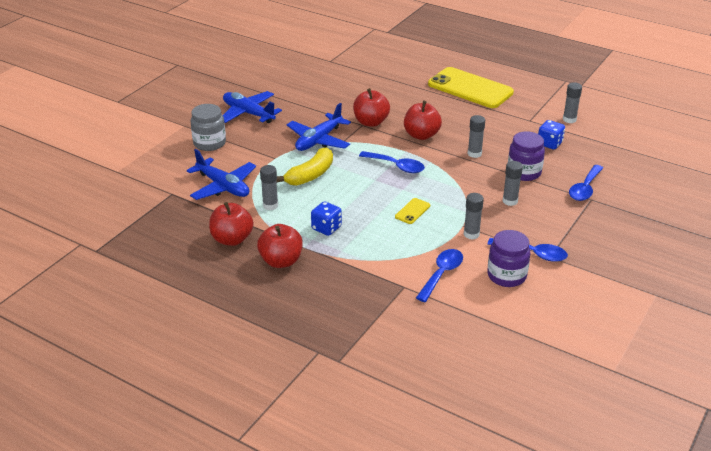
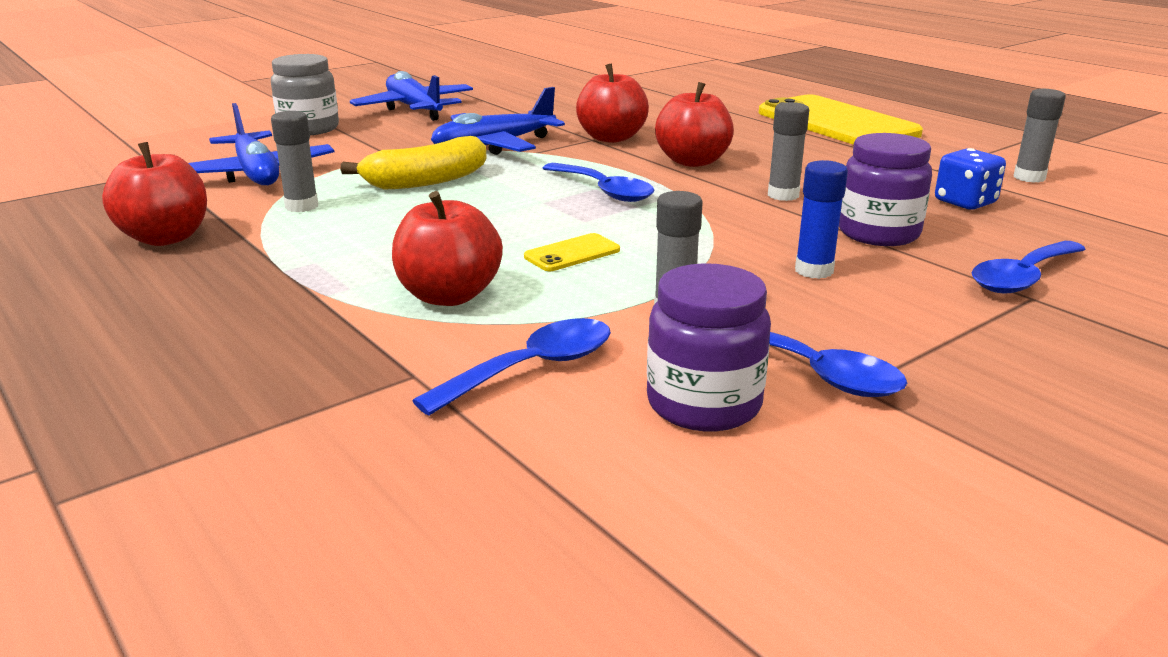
camera: 20 degrees right, 10 degrees down
red apple [257,224,303,268] -> red apple moved to [392,191,503,306]
blue dice [311,201,342,236] -> none
grey glue stick [503,161,523,206] -> blue glue stick [795,160,848,279]

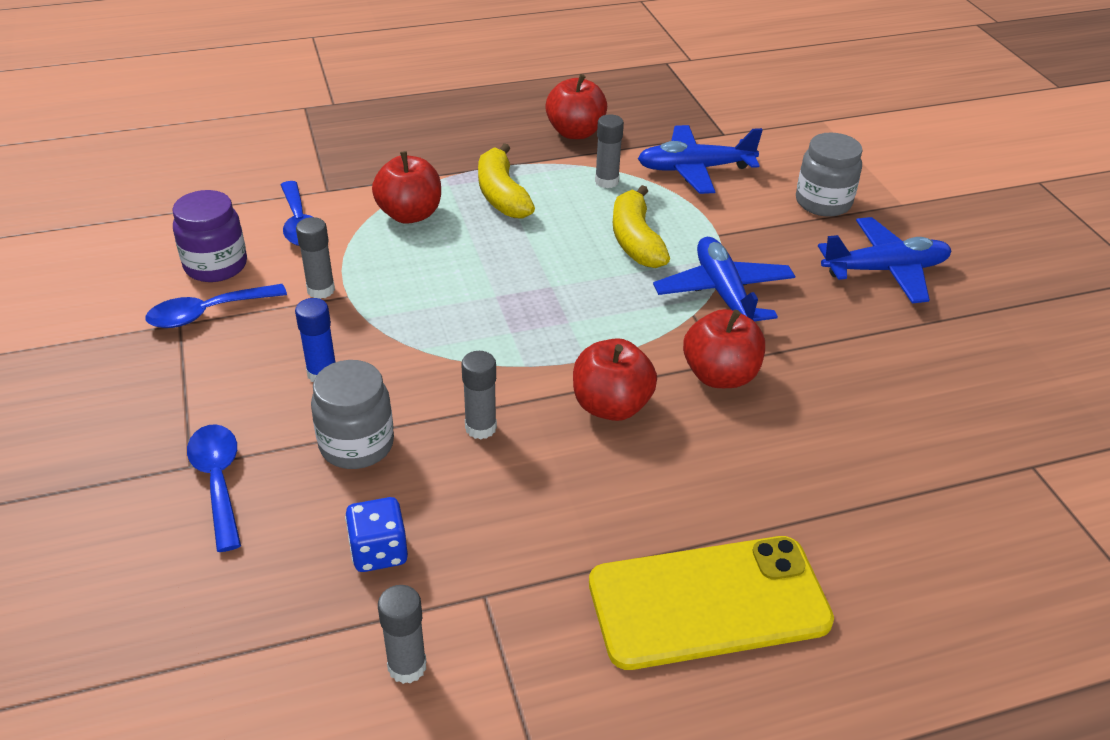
camera: 110 degrees right, 15 degrees up
yellow phone [524,233,620,271] -> none
blue spoon [542,163,654,202] -> none
purple jar [839,133,932,246] -> grey jar [311,360,394,469]
none -> yellow banana [478,143,535,219]

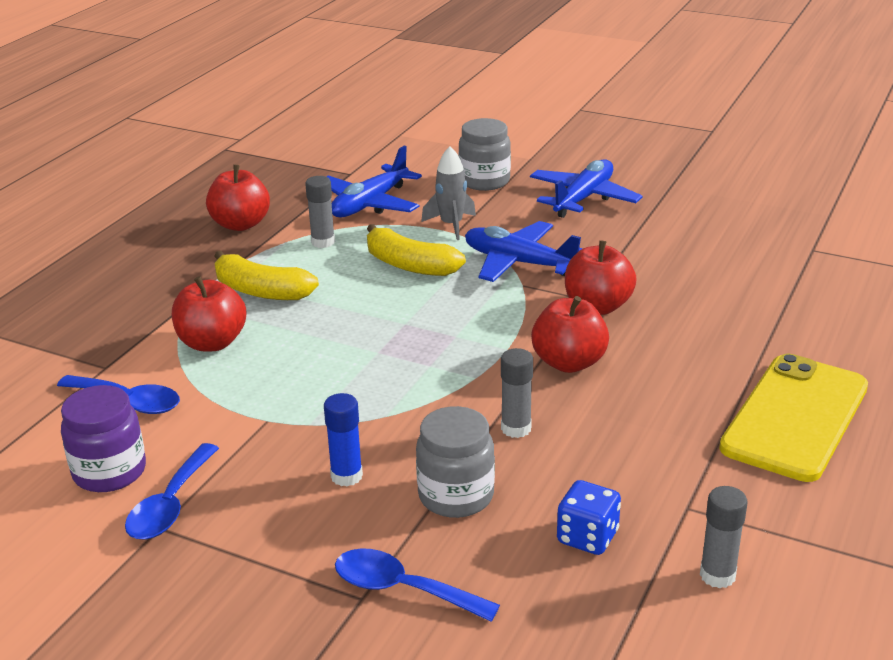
camera: 45 degrees left, 10 degrees down
grey glue stick [296,217,335,299] -> none
none -> grey rocket [421,146,476,240]

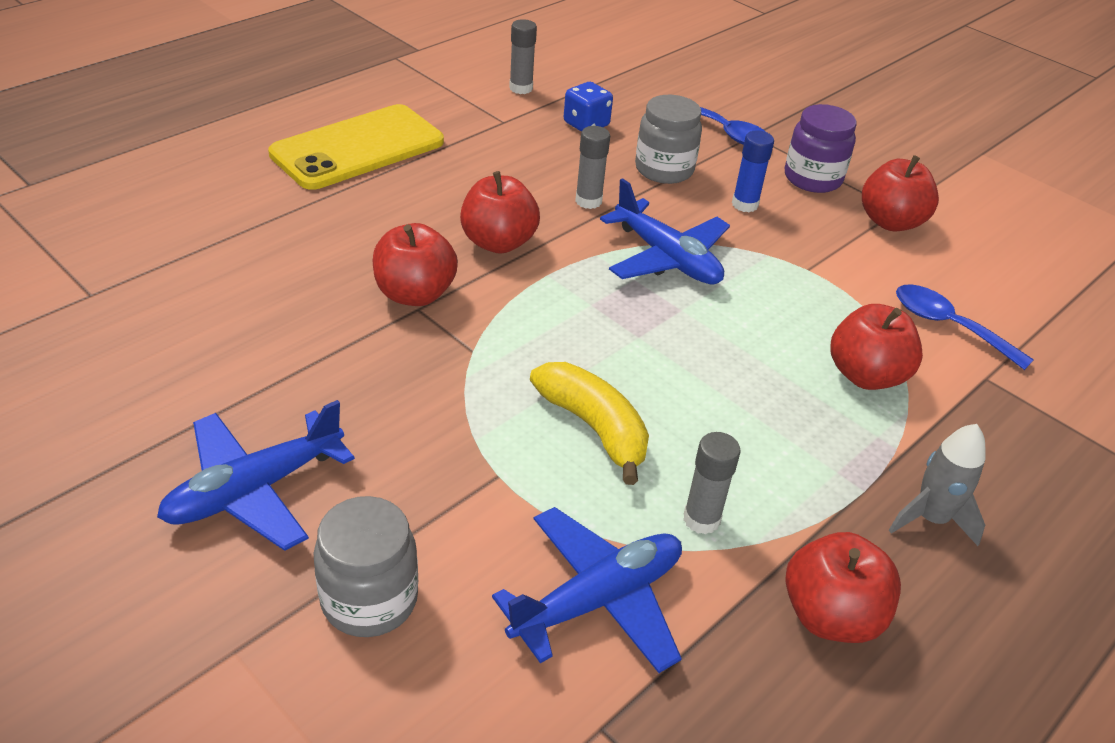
camera: 165 degrees left, 10 degrees up
purple jar [61,385,146,492] -> purple jar moved to [785,104,857,193]
blue spoon [125,443,219,539] -> red apple [862,155,939,231]
yellow banana [214,251,319,300] -> none
grey rocket [421,146,476,240] -> grey rocket moved to [889,424,985,546]
blue plane [465,221,583,282] -> blue plane moved to [600,178,730,284]

